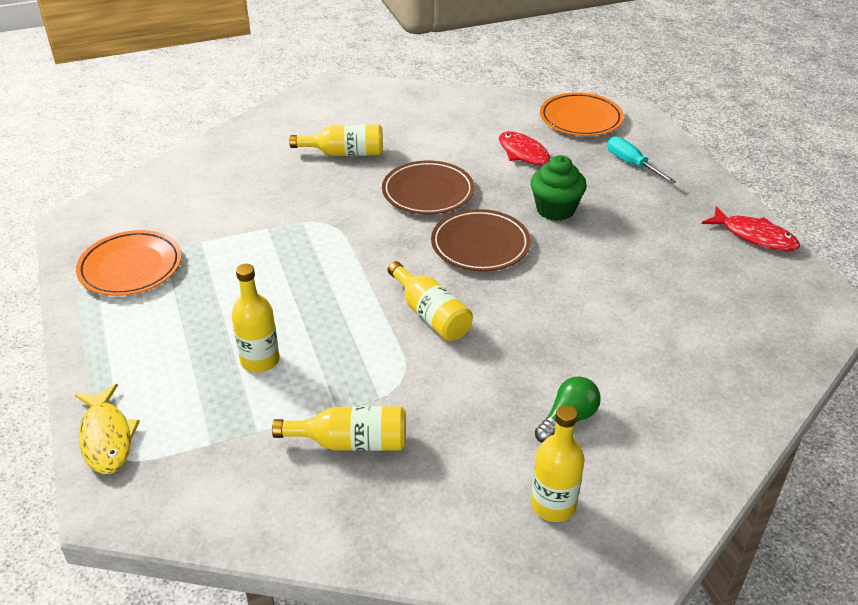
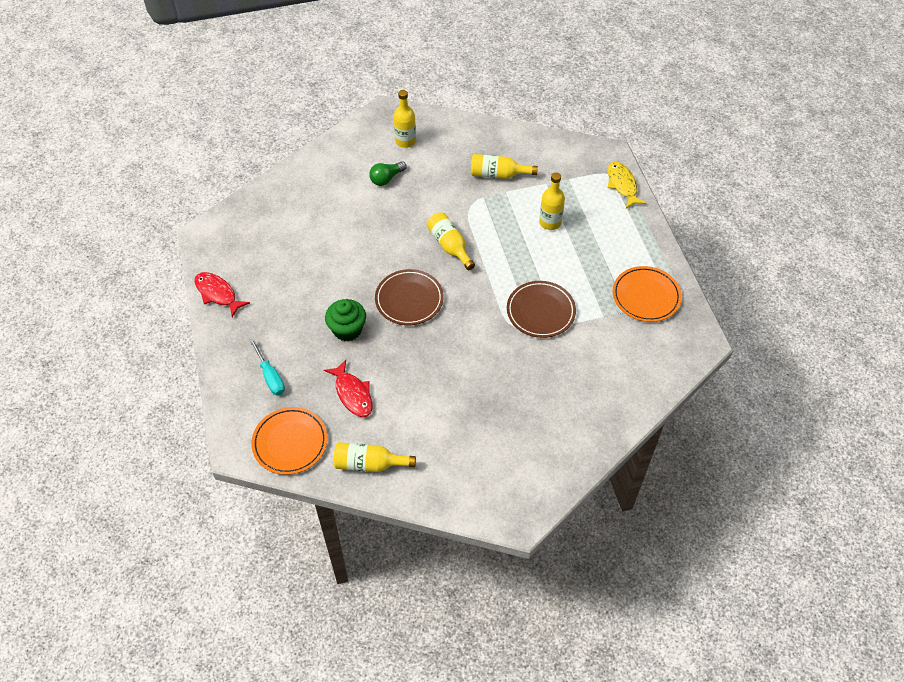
camera: 175 degrees left, 15 degrees up
yellow bottle [289,124,383,156] -> yellow bottle moved to [333,442,416,472]
brown plate [382,161,474,214] -> brown plate moved to [507,281,576,338]

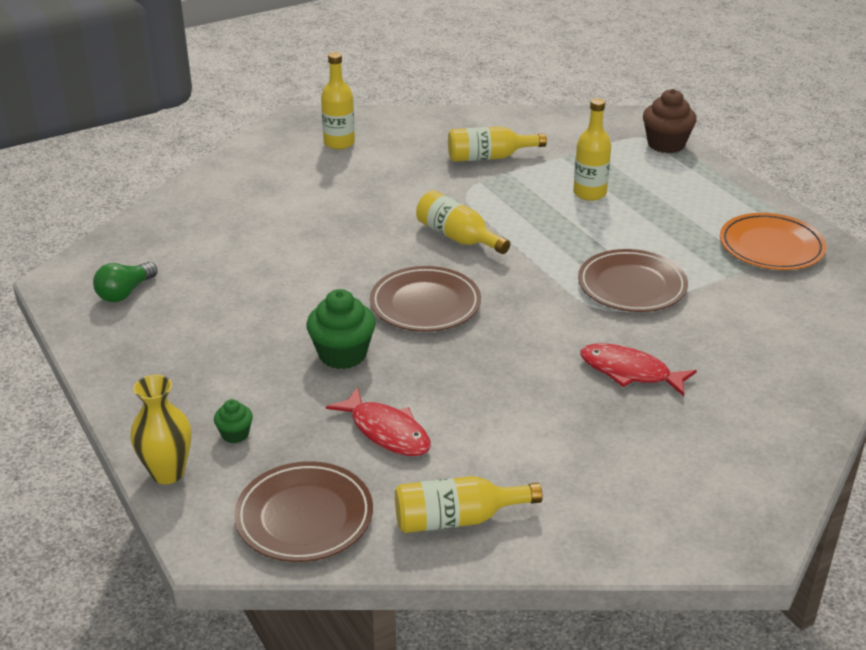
camera: 15 degrees left, 20 degrees down
red fish [194,272,250,317] -> red fish moved to [580,344,697,396]
turquoise screwdriver [249,338,285,395] -> green cupcake [214,399,253,443]
orange plate [251,407,327,475] -> brown plate [234,461,373,562]
green light bulb [369,161,407,186] -> green light bulb moved to [93,262,158,302]
yellow fish [608,162,647,208] -> brown cupcake [643,89,697,153]
none -> yellow vase [130,375,191,484]

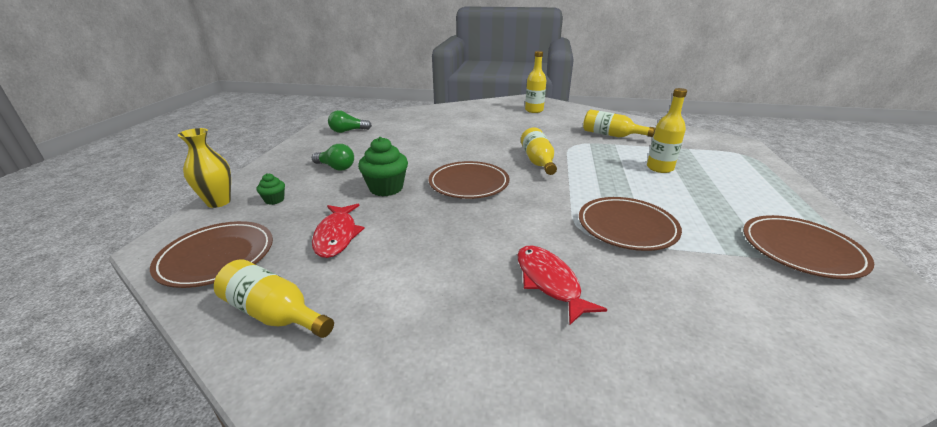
camera: 40 degrees right, 5 degrees down
brown cupcake [643,89,697,153] -> none
orange plate [720,213,827,270] -> brown plate [743,215,874,279]
none -> green light bulb [312,144,354,171]

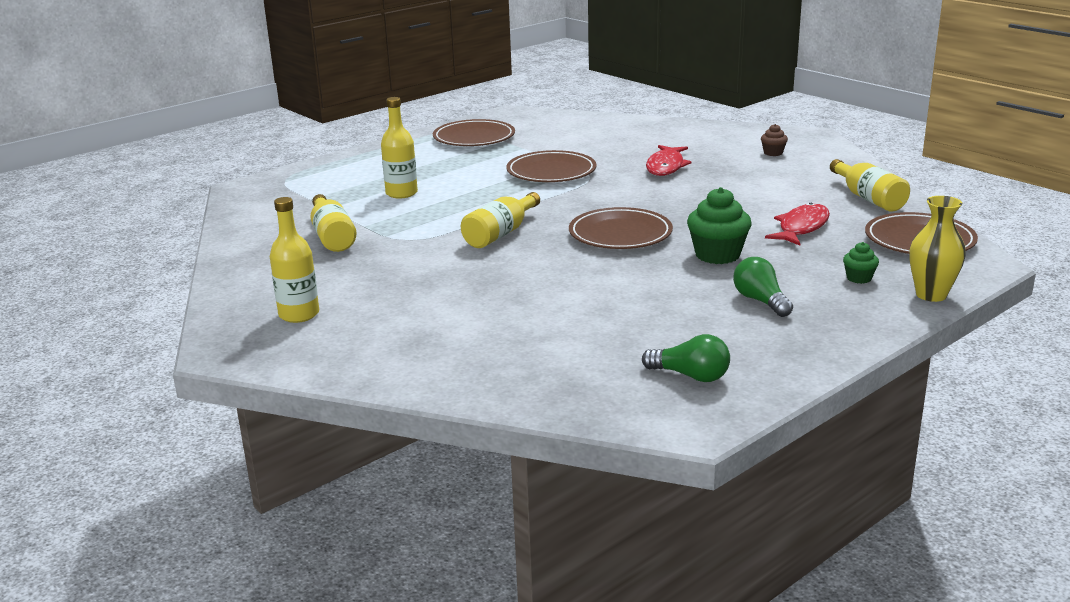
camera: 140 degrees left, 5 degrees down
none -> brown cupcake [761,124,788,156]

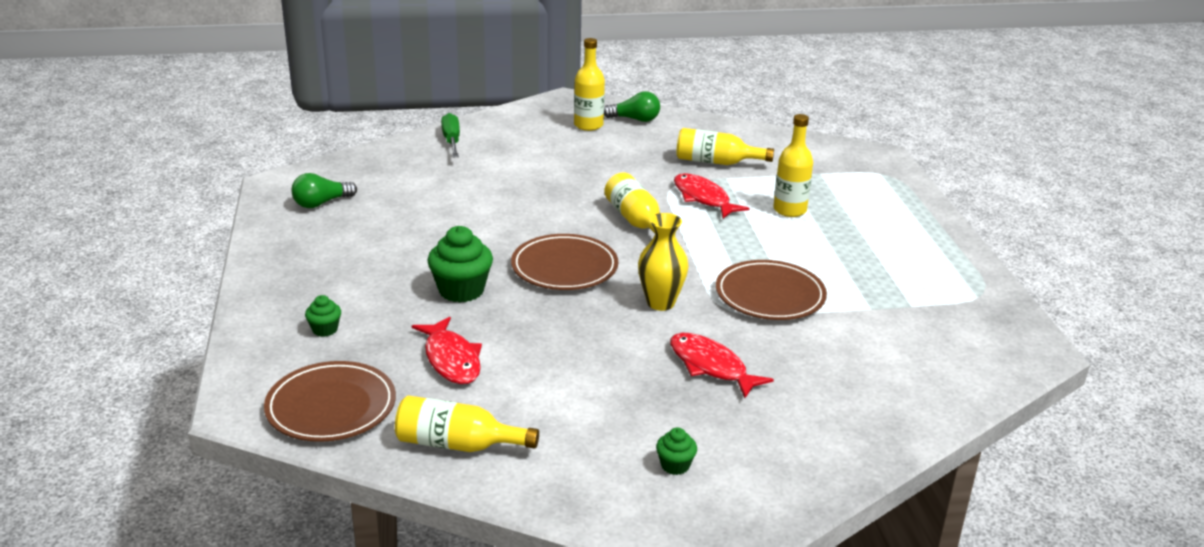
camera: 120 degrees right, 5 degrees up
brown plate [433,119,515,146] -> none
green light bulb [733,257,793,317] -> green light bulb moved to [604,91,660,122]
brown cupcake [761,124,788,156] -> green cupcake [656,427,697,475]
yellow vase [909,196,966,302] -> yellow vase moved to [638,213,689,311]
none -> green screwdriver [441,113,460,157]
none -> red fish [674,173,750,218]

